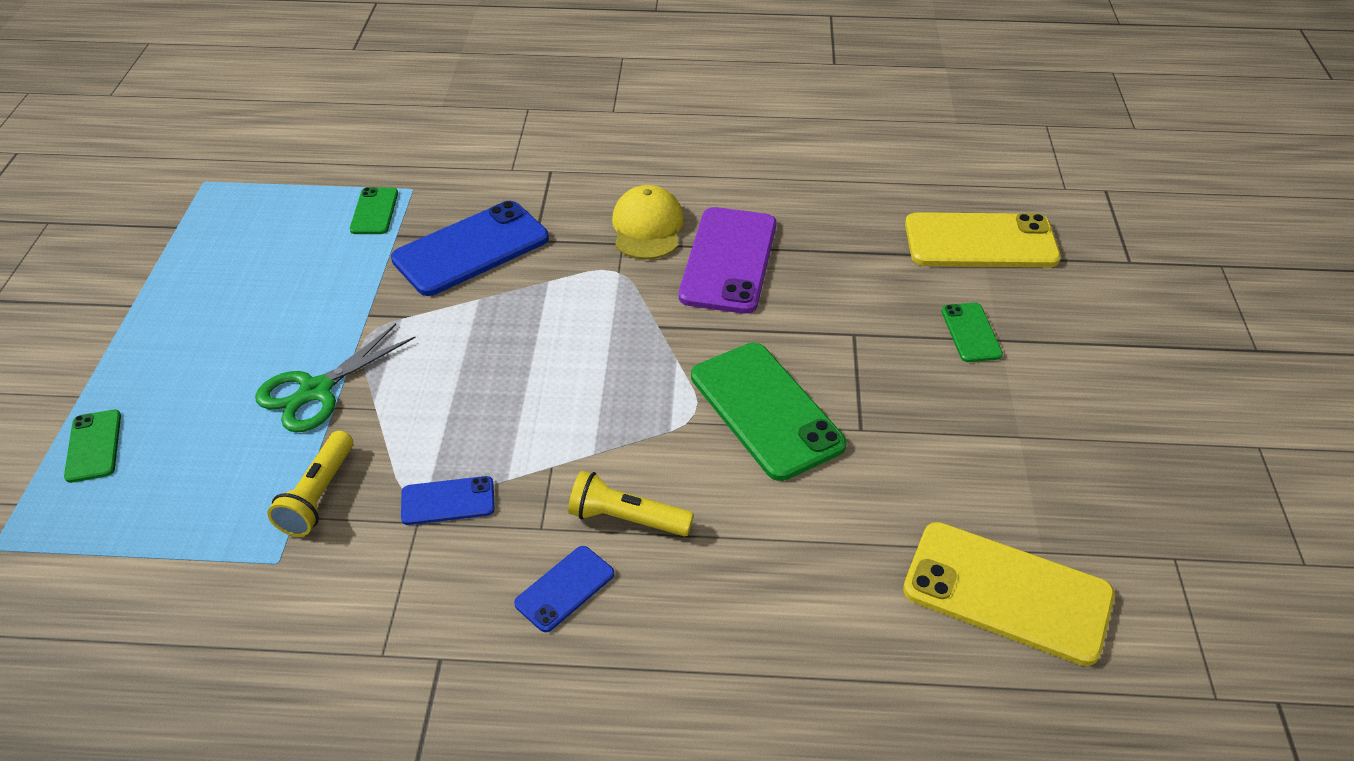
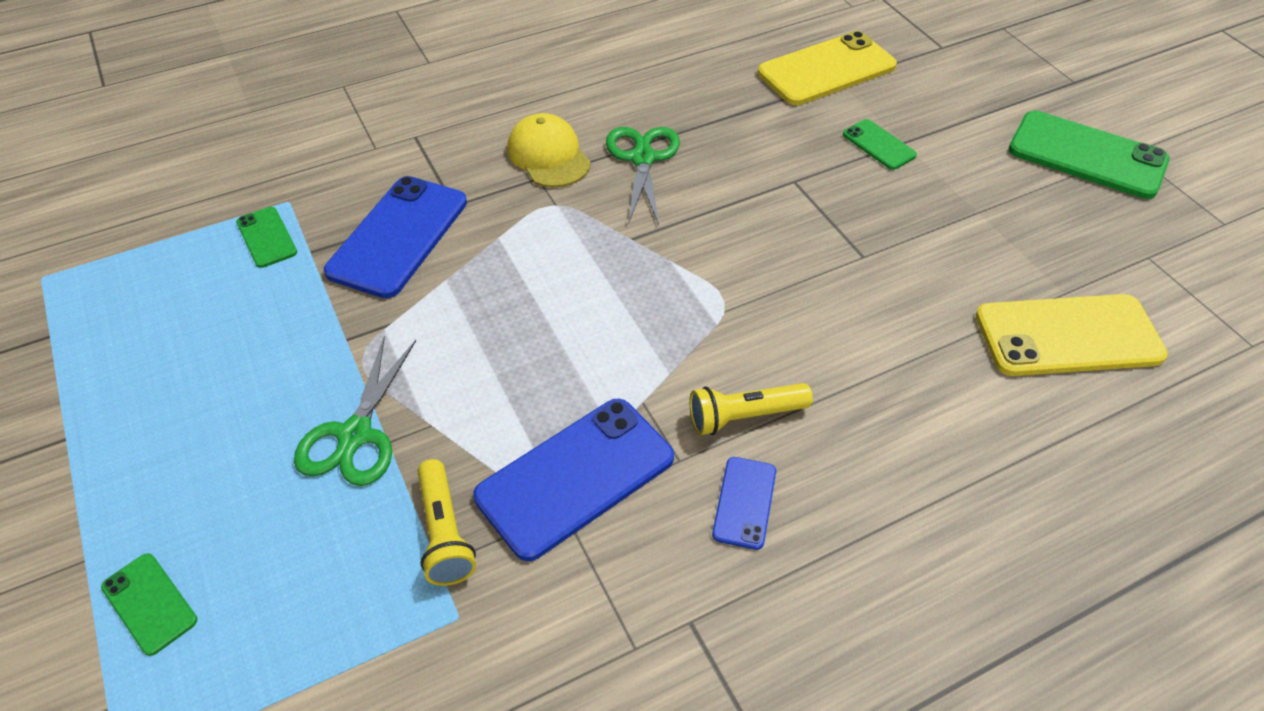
camera: 30 degrees left, 5 degrees up
blue phone [401,476,495,525] -> blue phone [473,399,674,561], size x1.98
purple phone [679,207,776,314] -> green scissors [606,127,680,225]
green phone [691,343,847,481] -> green phone moved to [1009,111,1170,199]

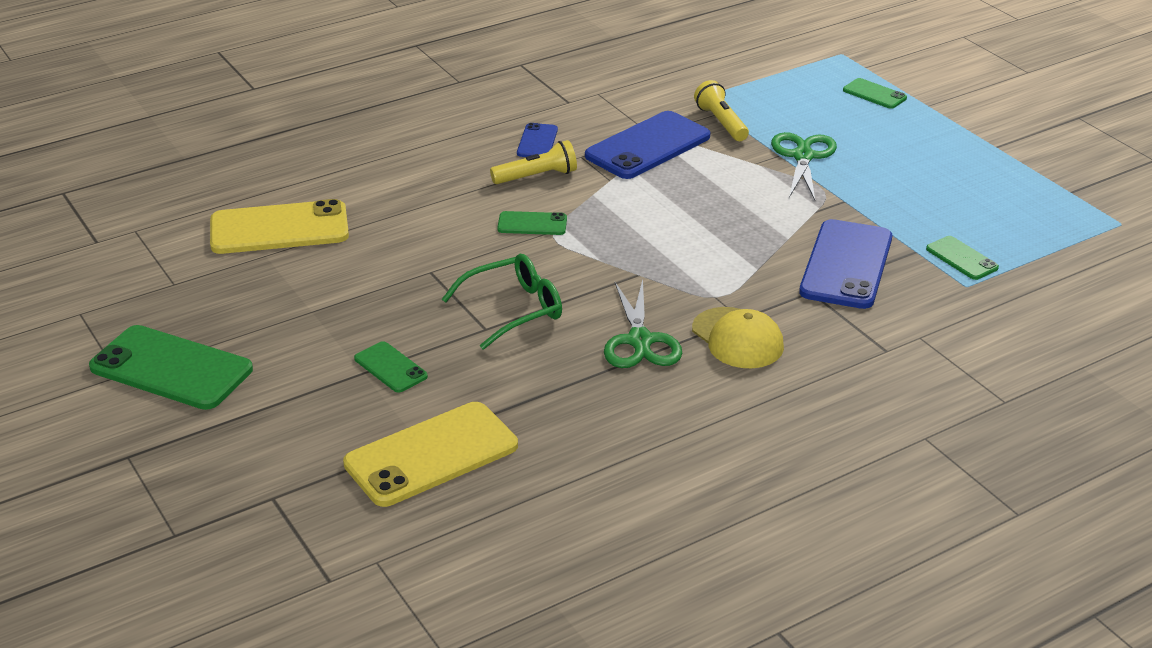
camera: 175 degrees right, 15 degrees down
none -> green glasses [442,254,562,350]
none -> green phone [497,211,567,235]

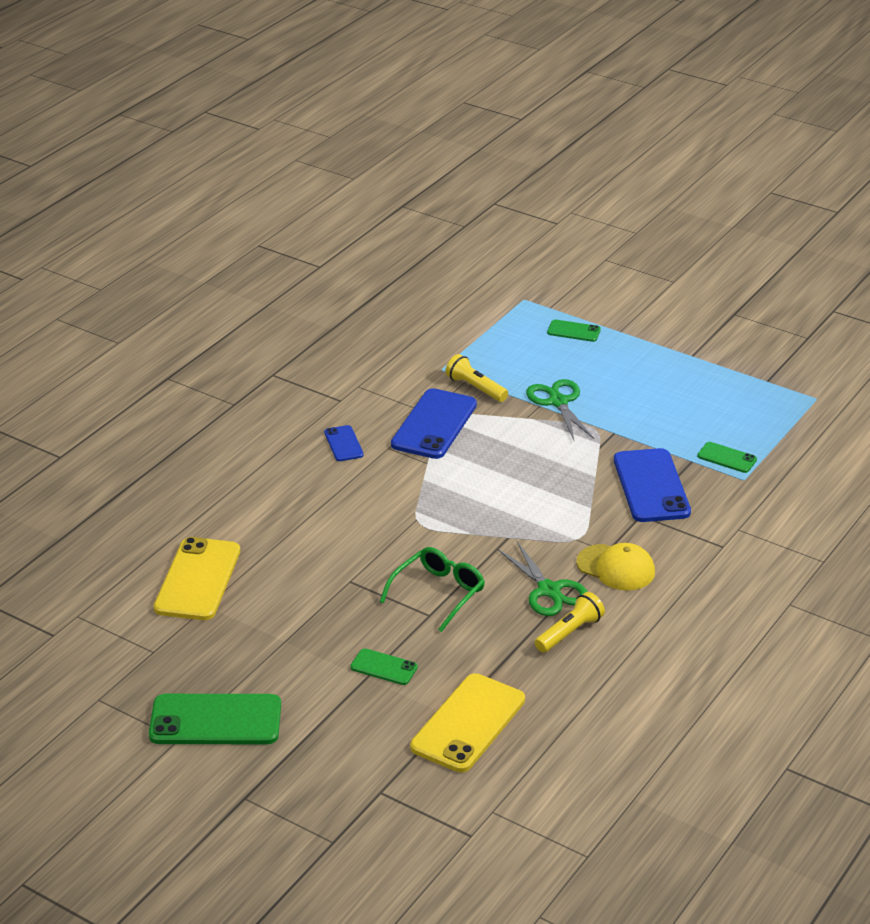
camera: 25 degrees left, 0 degrees up
yellow phone [210,199,349,254] -> yellow phone turned 45 degrees counterclockwise [154,537,240,620]
yellow flashlight [490,140,577,184] -> yellow flashlight moved to [535,592,605,653]
green phone [497,211,567,235] -> none

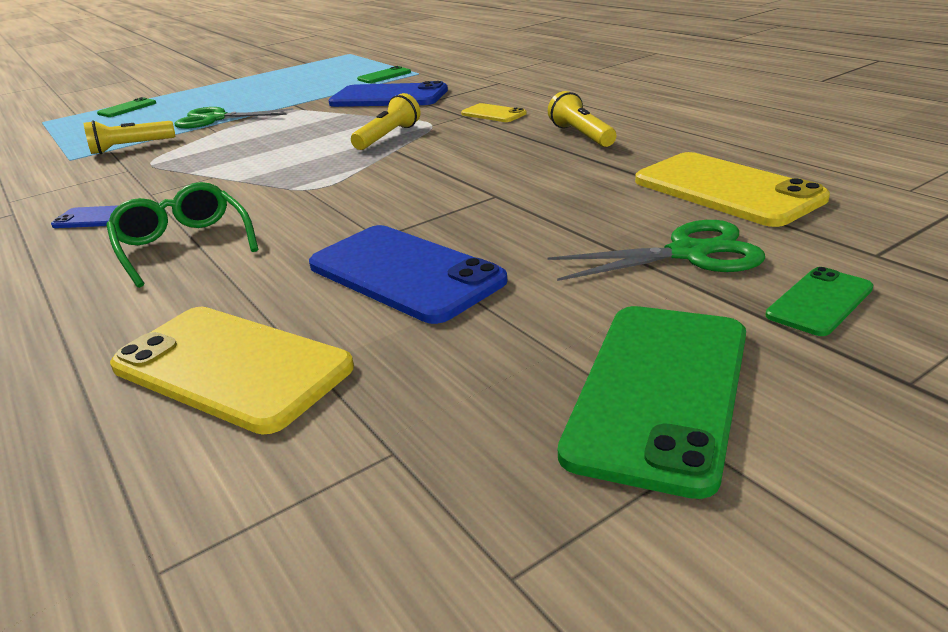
camera: 65 degrees left, 5 degrees down
green phone [350,648,418,685] -> green phone moved to [766,267,873,336]
green glasses [380,547,485,632] -> green glasses moved to [106,182,259,288]
blue phone [391,388,477,459] -> blue phone moved to [309,225,508,324]
green scissors [497,541,588,616] -> green scissors moved to [548,220,765,281]
yellow cap [576,543,655,591] -> yellow phone [461,103,527,122]
none -> yellow flashlight [351,93,421,150]

